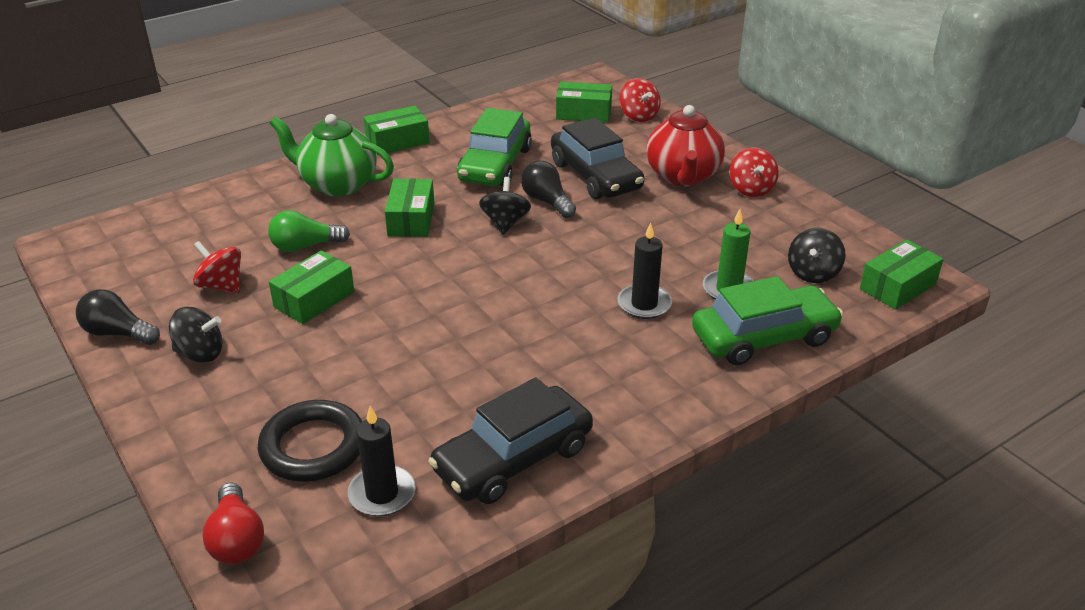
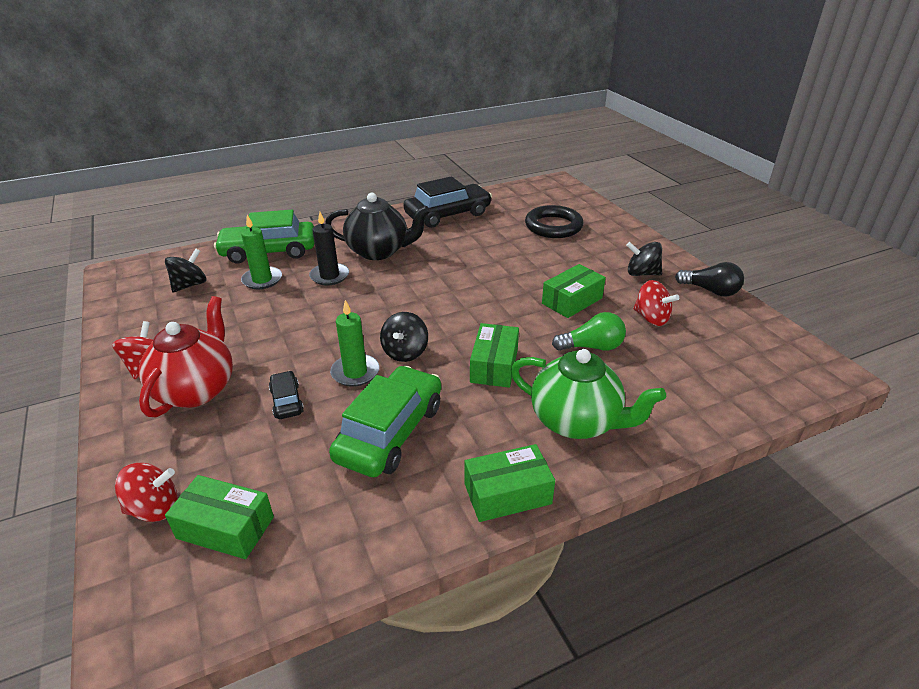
camera: 170 degrees left, 0 degrees up
red light bulb [203,483,264,564] -> none
black candle [348,406,416,516] -> none
black light bulb [521,161,576,218] -> green candle [330,300,380,387]
black car [551,118,644,199] -> black car [269,371,304,419], size x0.48
red spinning top [619,78,661,122] -> red spinning top turned 90 degrees clockwise [115,463,178,522]
green box [860,240,943,310] -> none
none -> black teapot [325,193,430,260]

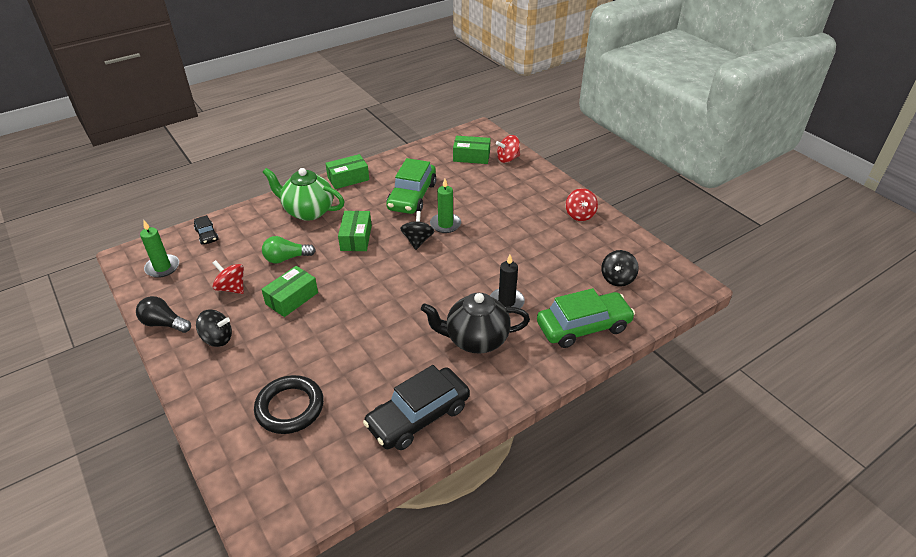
camera: 170 degrees right, 5 degrees up
red teapot [139,296,233,417] -> none
green candle [241,215,282,289] -> green candle moved to [140,221,179,278]
black car [269,371,304,419] -> black car moved to [194,215,219,245]

